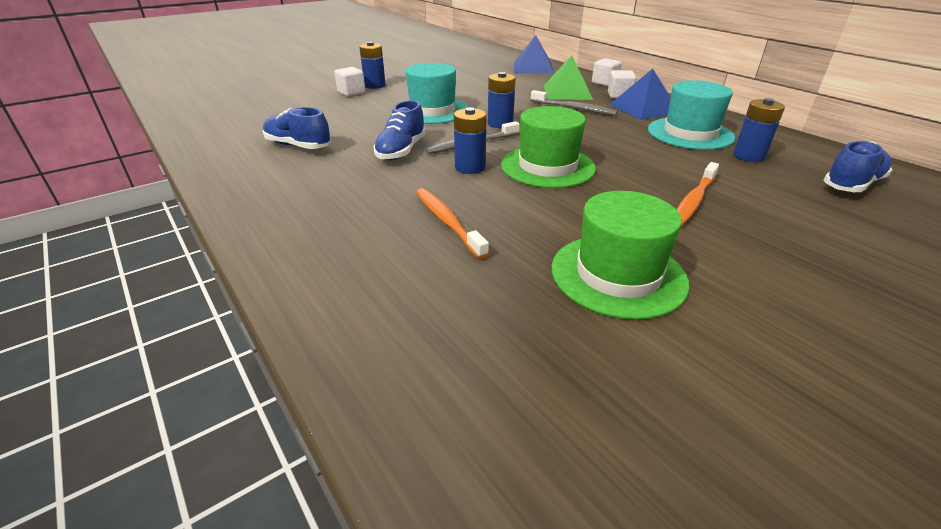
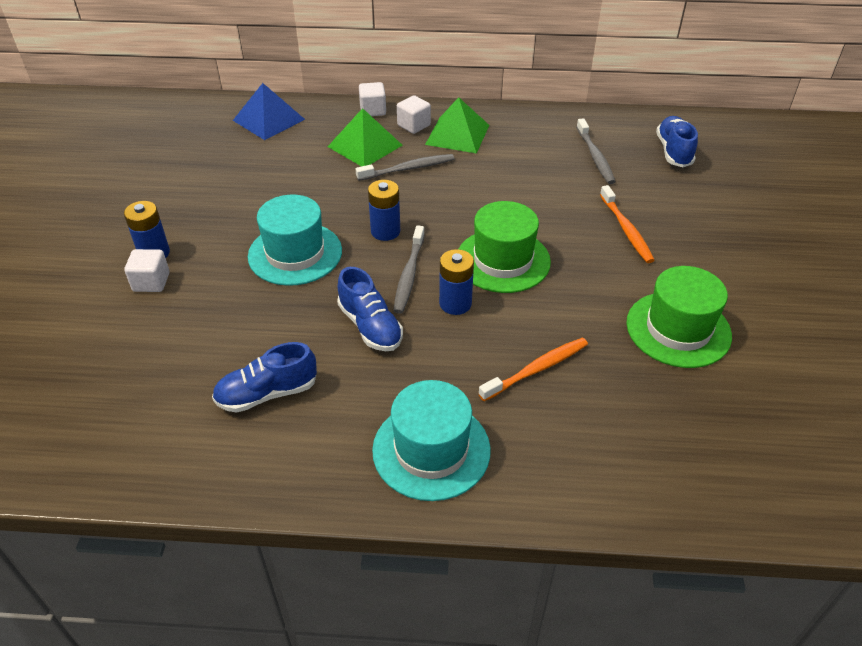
camera: 50 degrees left, 10 degrees up
orange toothbrush [416,188,489,259] -> orange toothbrush turned 135 degrees clockwise [479,338,588,401]
blue pyramid [609,68,671,120] -> green pyramid [425,97,489,154]
turquoise hat [648,80,735,150] -> turquoise hat moved to [372,380,491,501]
blue battery [733,98,785,162] -> grey toothbrush [576,118,616,184]

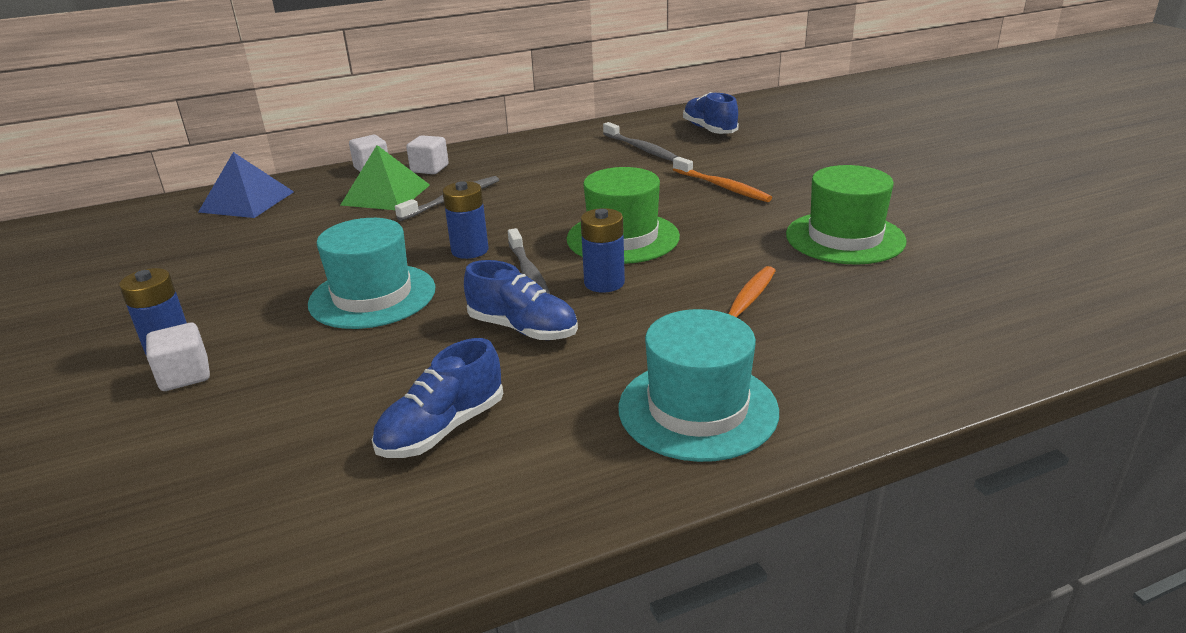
camera: 25 degrees left, 15 degrees down
green pyramid [425,97,489,154] -> none

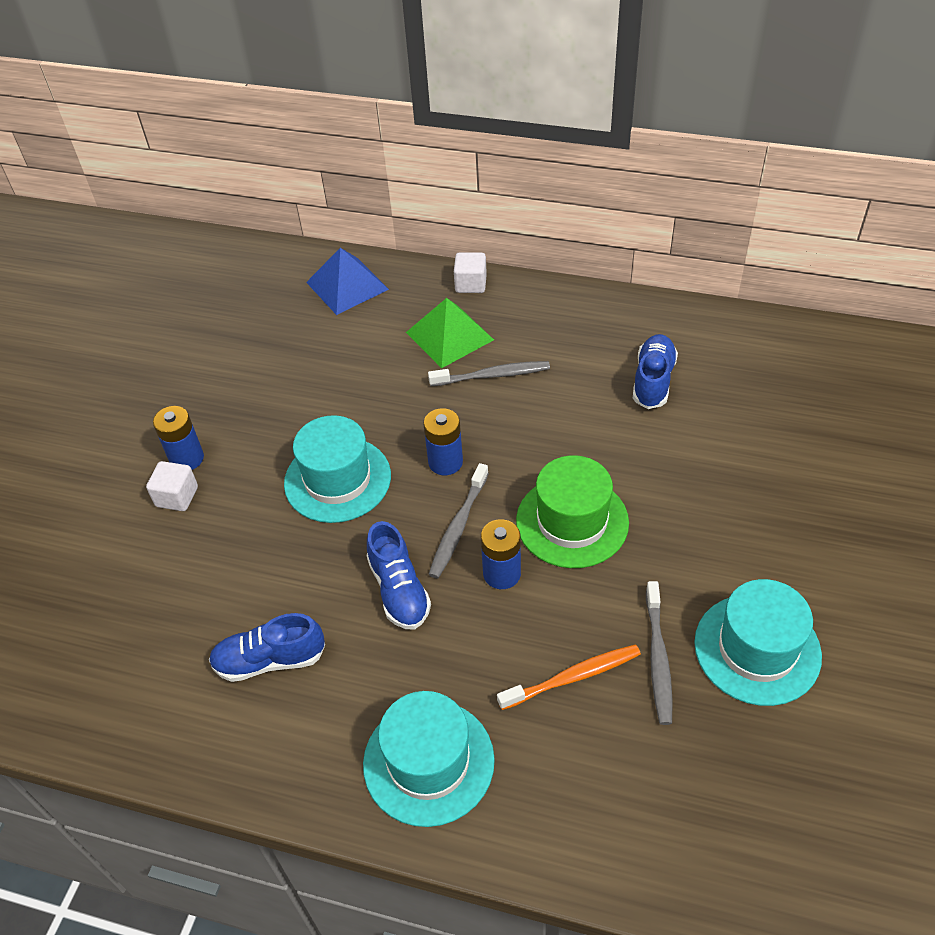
camera: 40 degrees right, 20 degrees up
white cube [406,135,449,174] -> none
grey toothbrush [603,122,678,161] -> grey toothbrush moved to [646,581,673,725]
orange toothbrush [673,157,772,202] -> none
blue shoe [683,92,739,134] -> blue shoe moved to [633,334,678,409]
green hat [786,165,907,265] -> turquoise hat [694,579,822,706]

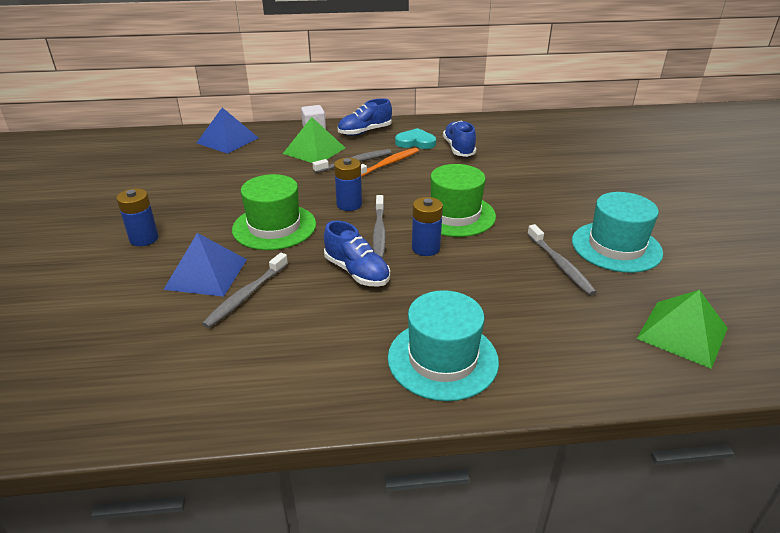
camera: 25 degrees left, 15 degrees down
white cube [146,461,198,511] -> none
blue shoe [209,613,325,682] -> blue shoe moved to [338,98,392,136]
turquoise hat [284,415,391,523] -> green hat [232,174,316,250]
orange toothbrush [497,644,641,710] -> orange toothbrush moved to [361,148,419,177]
none -> blue pyramid [163,233,247,297]
none -> grey toothbrush [202,253,288,328]
none -> turquoise heart [395,128,436,149]
none -> green pyramid [637,290,728,369]

